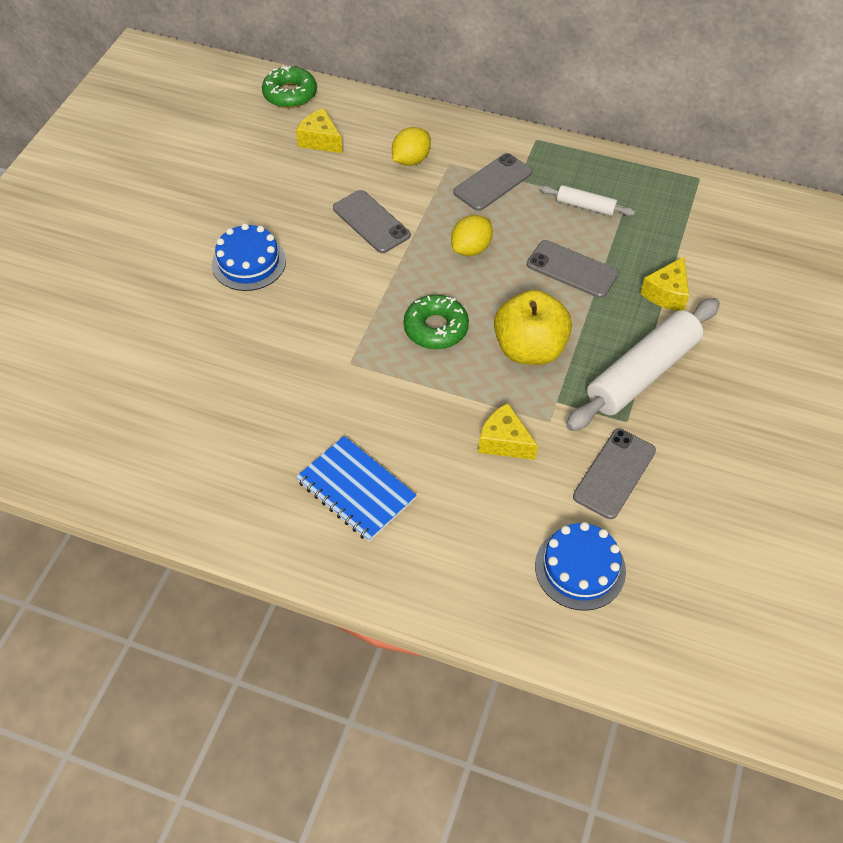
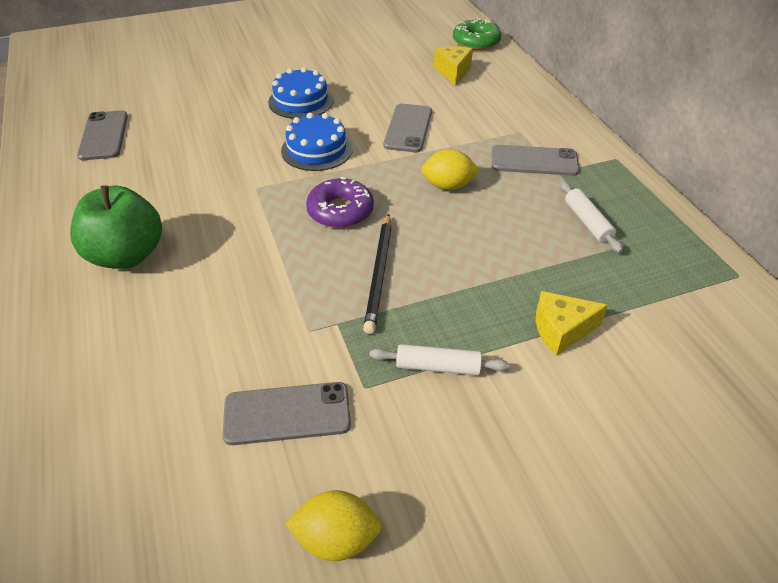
camera: 50 degrees right, 10 degrees down
blue notebook [296,436,417,542] -> green apple [70,185,162,269]
yellow lemon [392,127,431,166] -> yellow lemon moved to [285,490,382,561]
green donut [403,295,469,349] -> purple donut [306,177,374,228]
yellow cheese [478,403,538,460] -> none
yellow apple [494,290,572,365] -> black pencil [363,214,392,334]
grey phone [527,240,619,298] -> grey phone moved to [77,110,128,160]
blue cake [535,522,626,611] -> blue cake moved to [281,113,353,171]
white rolling pin [566,298,720,431] -> white rolling pin [369,344,509,375], size x0.49

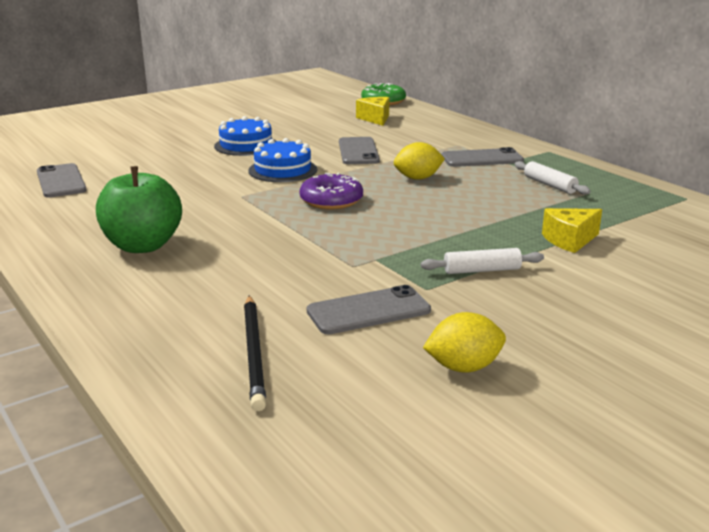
camera: 15 degrees left, 20 degrees down
black pencil [363,214,392,334] -> black pencil moved to [244,295,266,411]

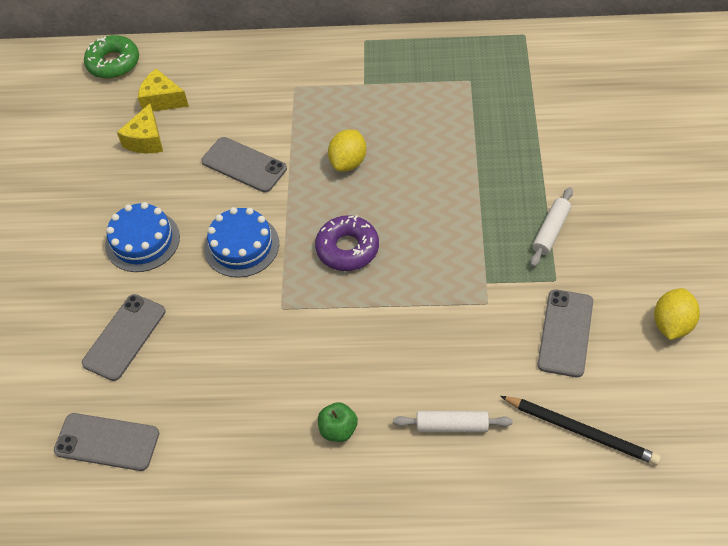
camera: 50 degrees left, 30 degrees up
green apple [96,166,182,253] -> green apple [318,402,358,442], size x0.48
grey phone [442,147,524,167] -> grey phone moved to [82,294,165,381]
white rolling pin [515,161,591,195] -> white rolling pin moved to [393,411,513,432]
yellow cheese [542,208,602,253] -> yellow cheese moved to [117,104,163,153]

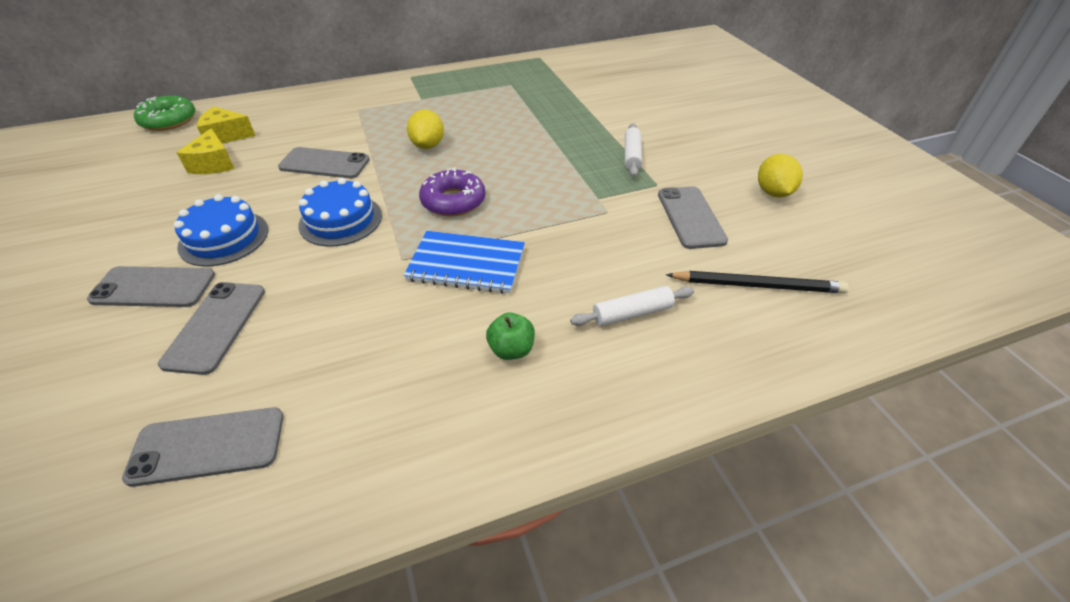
camera: 25 degrees left, 10 degrees down
none -> grey phone [87,266,215,307]
none -> blue notebook [404,231,525,294]

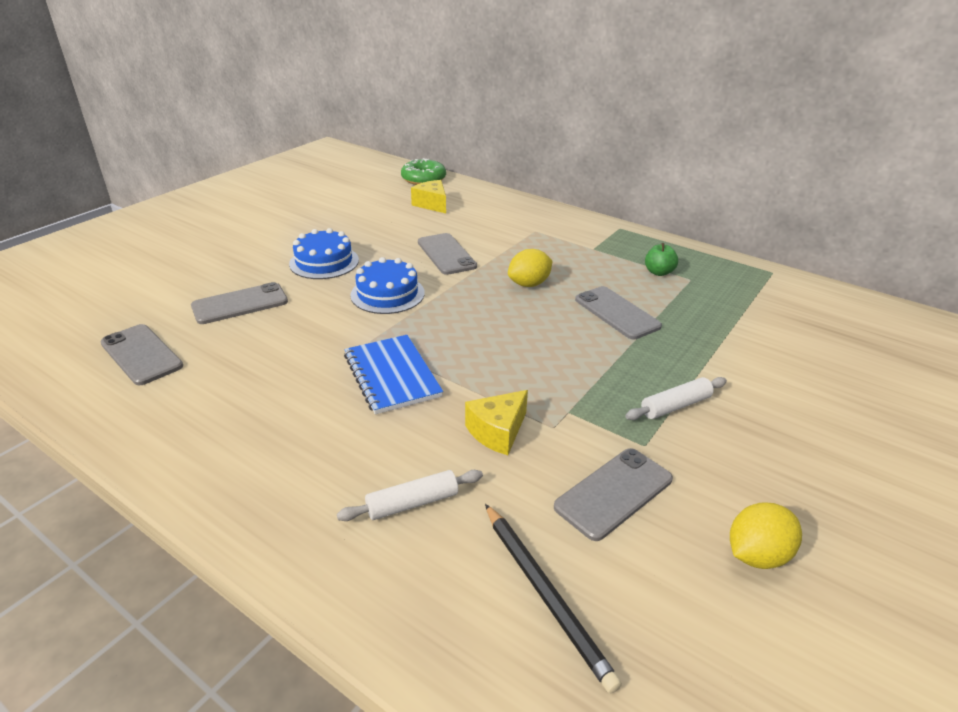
camera: 55 degrees right, 10 degrees down
grey phone [87,266,215,307] -> grey phone moved to [575,286,662,339]
yellow cheese [176,128,235,174] -> yellow cheese moved to [465,390,528,455]
purple donut [419,167,485,217] -> none
green apple [486,313,535,360] -> green apple moved to [645,243,678,276]
white rolling pin [570,286,694,326] -> white rolling pin turned 60 degrees counterclockwise [337,470,483,521]

